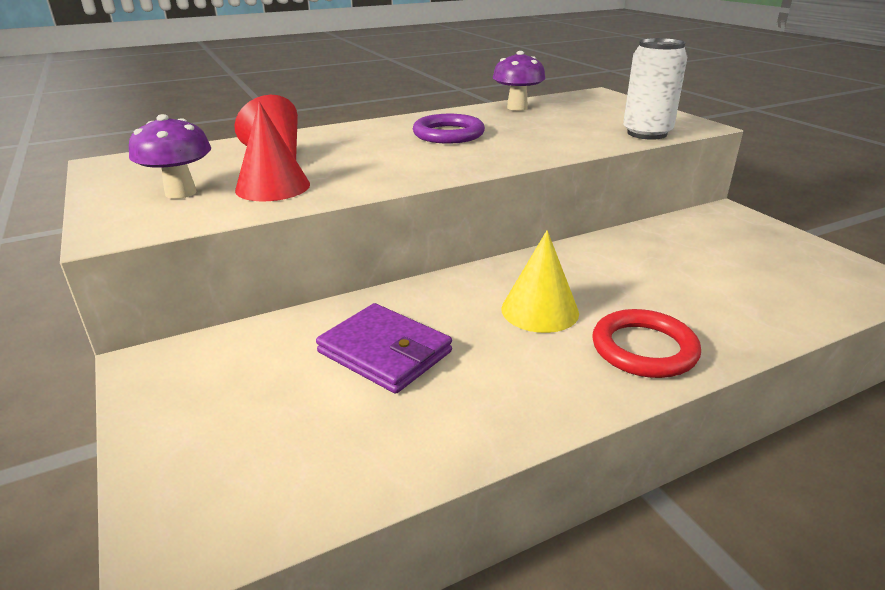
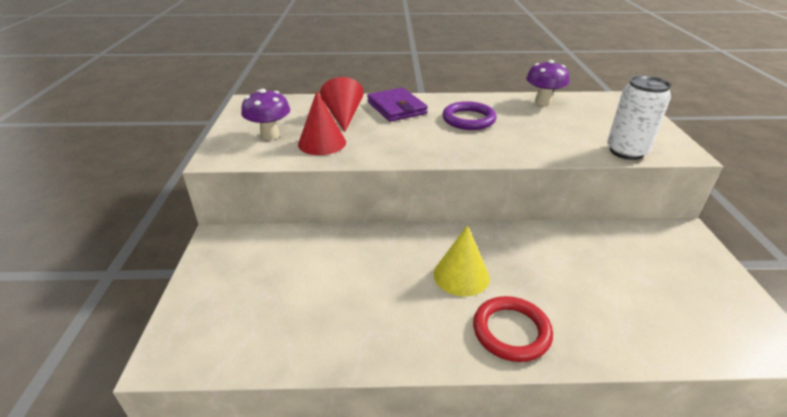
camera: 25 degrees right, 5 degrees up
purple wallet [316,303,452,394] -> purple wallet moved to [367,88,428,122]

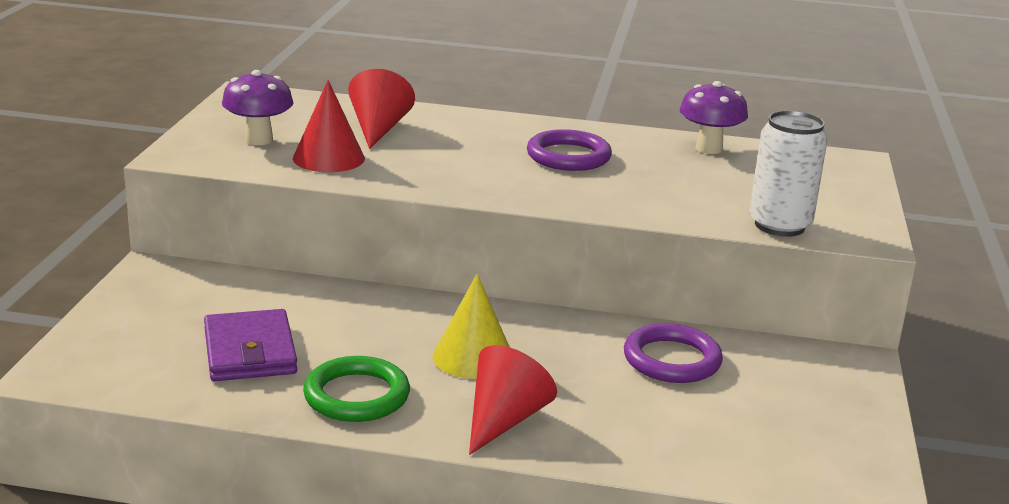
camera: 10 degrees right, 10 degrees down
purple wallet [367,88,428,122] -> purple wallet moved to [204,309,298,381]
red ring [473,296,553,362] -> red cone [469,345,557,455]
none -> green ring [303,356,410,422]
none -> purple ring [624,323,723,383]

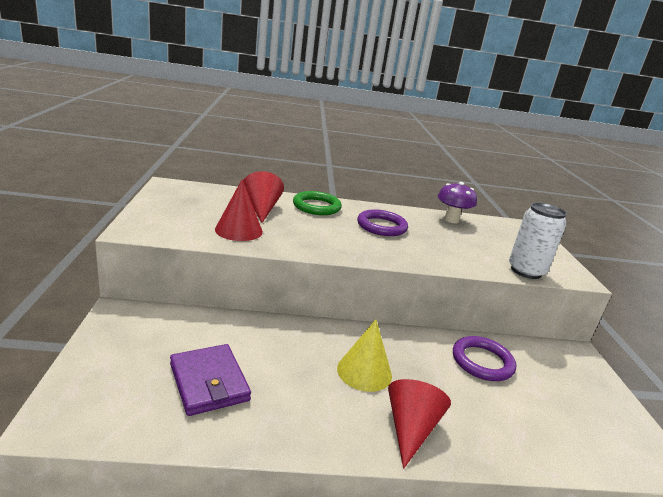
camera: 15 degrees left, 0 degrees up
purple mushroom [222,70,293,145] -> none
green ring [303,356,410,422] -> green ring moved to [293,191,342,215]

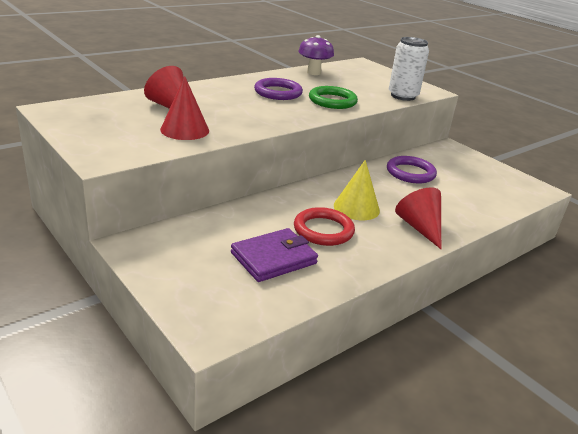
camera: 35 degrees left, 5 degrees up
purple wallet [170,344,251,416] -> purple wallet turned 60 degrees counterclockwise [231,228,318,282]
green ring [293,191,342,215] -> green ring moved to [309,86,358,109]
none -> red ring [294,207,355,246]

